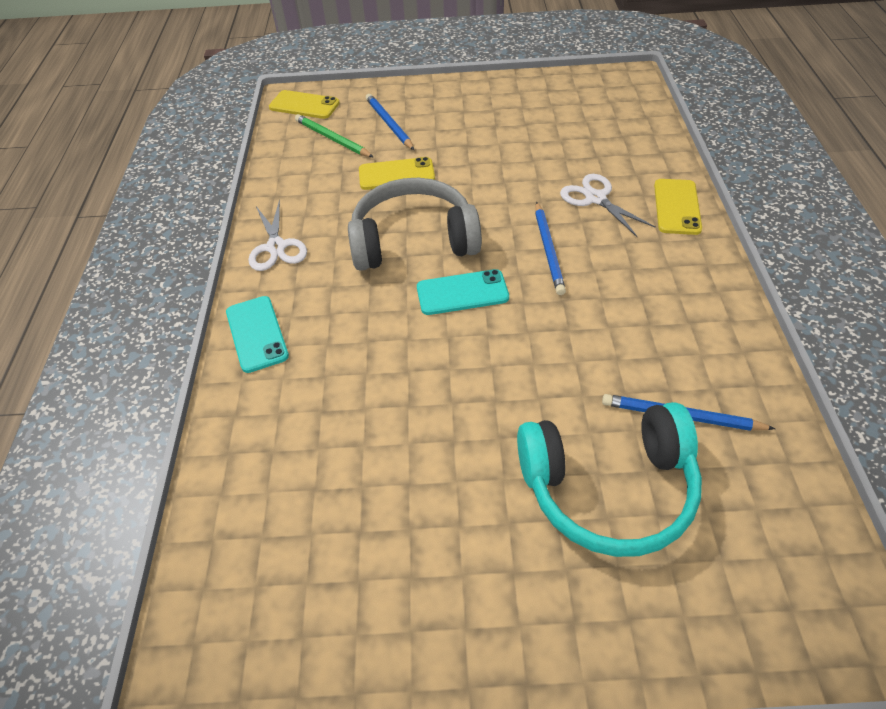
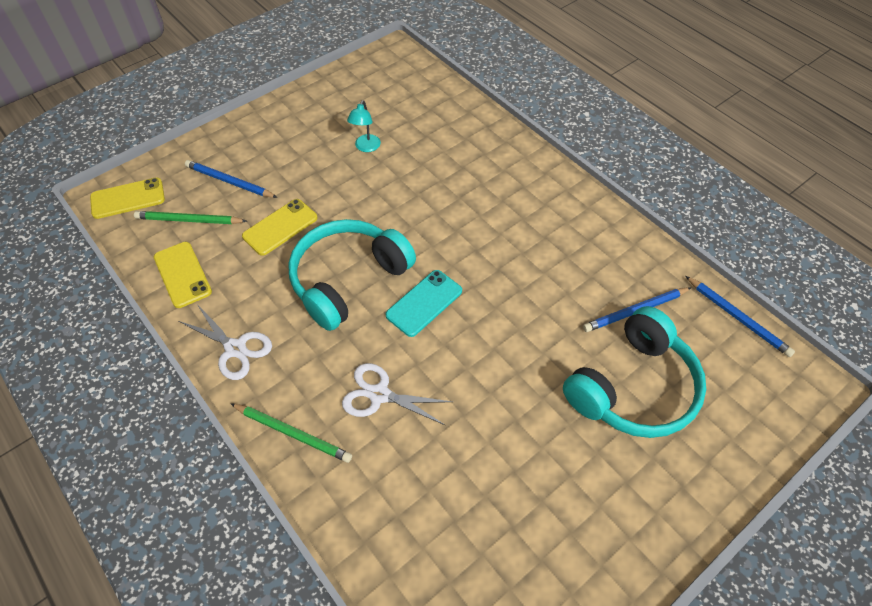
camera: 40 degrees left, 5 degrees up
turquoise phone [226,296,289,373] -> green pencil [230,403,352,463]
grey headphones [348,178,482,271] -> turquoise headphones [288,219,416,331]
blue pencil [535,202,566,295] -> blue pencil moved to [685,276,795,357]
white scissors [560,174,656,237] -> white scissors moved to [342,363,452,426]
yellow phone [654,179,702,235] -> yellow phone moved to [154,242,212,308]
none -> turquoise lamp [347,100,381,152]

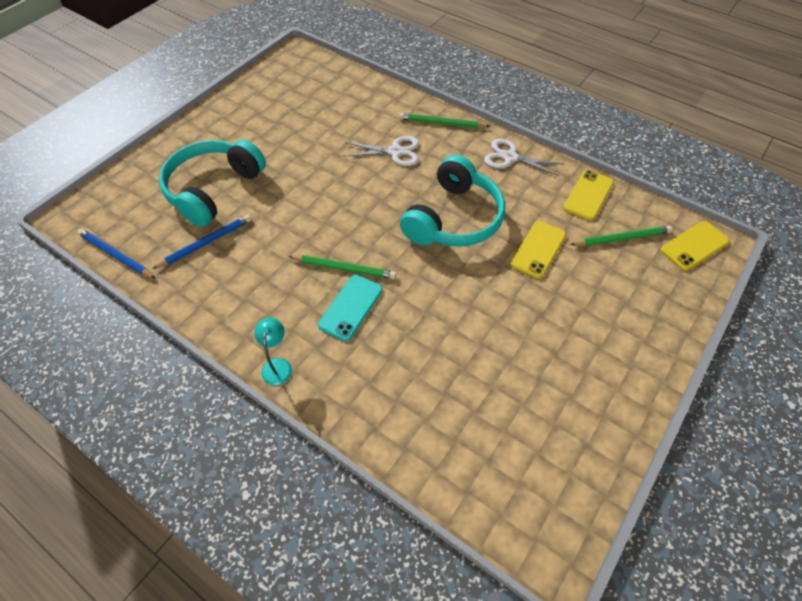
camera: 165 degrees right, 0 degrees up
yellow phone [154,242,212,308] -> yellow phone turned 75 degrees clockwise [563,170,614,221]
blue pencil [185,160,278,198] -> none
turquoise lamp [347,100,381,152] -> turquoise lamp moved to [254,318,292,385]
turquoise phone [386,270,462,337] -> turquoise phone moved to [318,275,383,341]
none -> green pencil [288,255,396,279]

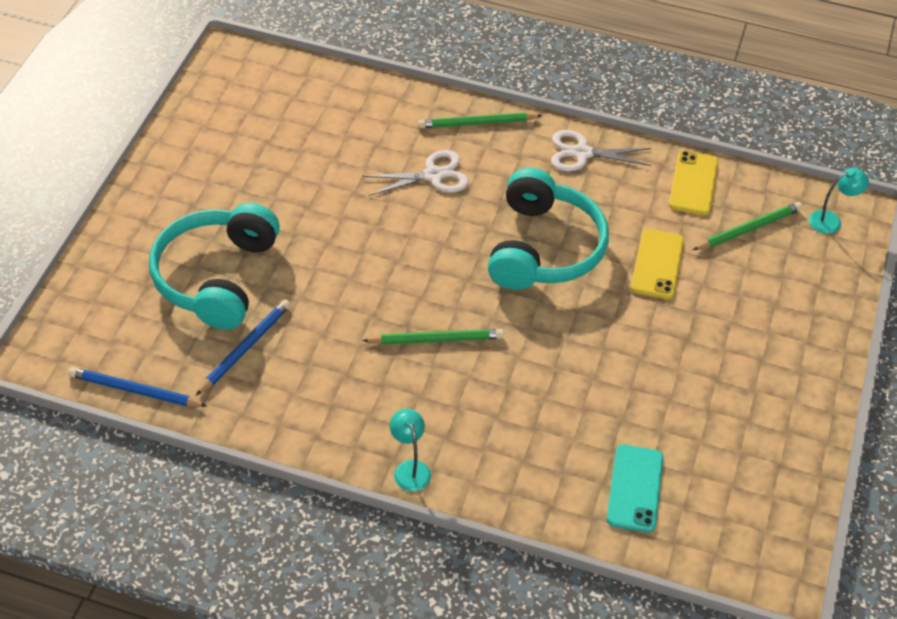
camera: 20 degrees left, 5 degrees down
turquoise phone [318,275,383,341] -> turquoise phone moved to [607,444,663,533]
yellow phone [660,221,730,271] -> turquoise lamp [809,168,869,234]

